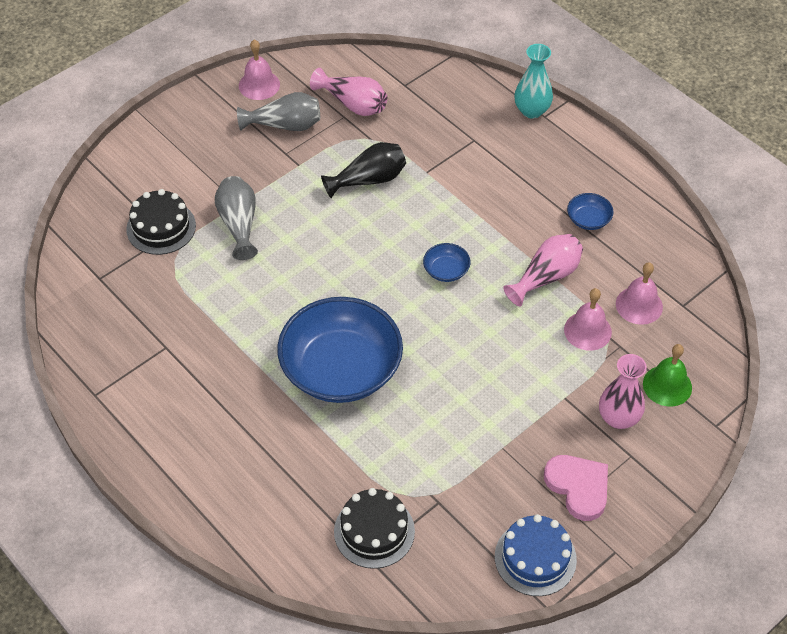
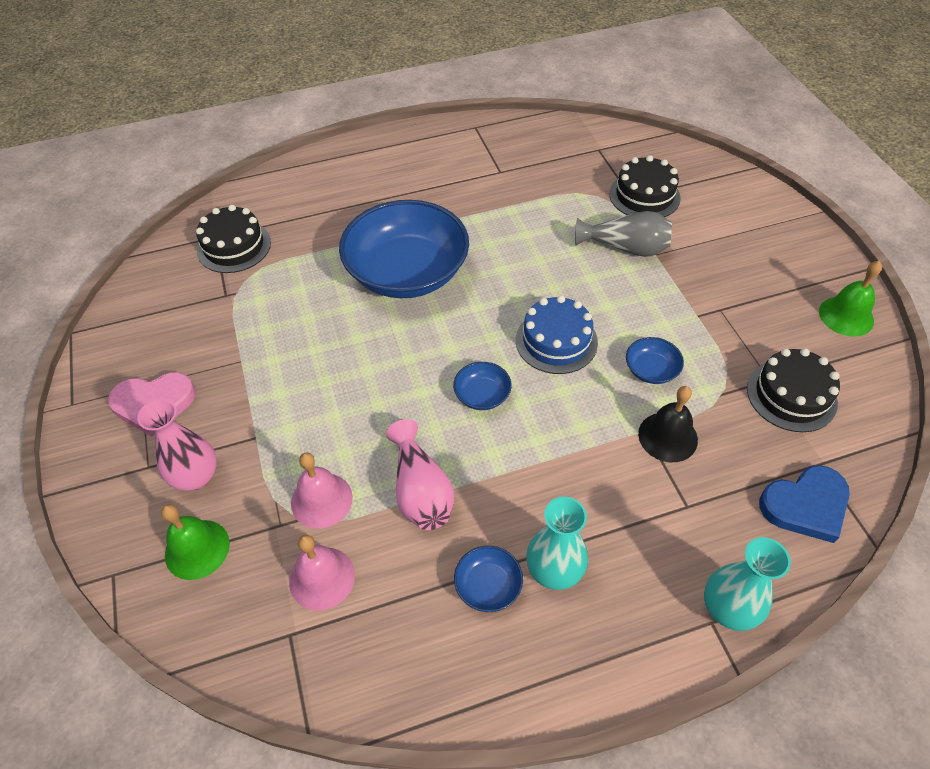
camera: 115 degrees right, 0 degrees up
grey vase [237,92,320,131] -> none
pink bell [239,39,280,100] -> green bell [819,261,882,337]
pink vase [310,68,387,116] -> black cake [747,348,840,432]
black vase [321,142,406,198] -> blue bowl [626,337,684,384]
blue cake [495,514,577,596] -> blue cake moved to [516,295,598,374]
none -> turquoise vase [526,497,588,590]
none -> black bell [638,386,698,462]
none -> blue heart [759,465,850,543]

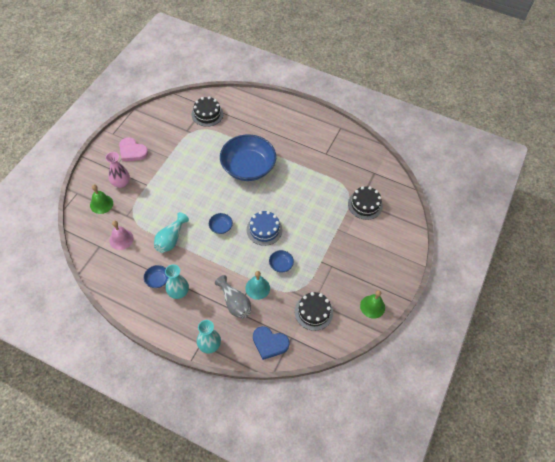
camera: 40 degrees right, 5 degrees up
pink bell [291,452,353,529] -> none
pink vase [386,419,454,530] -> turquoise vase [154,212,189,253]
grey vase [575,211,672,257] -> grey vase moved to [215,275,251,319]
black bell [638,386,698,462] -> turquoise bell [245,271,270,300]

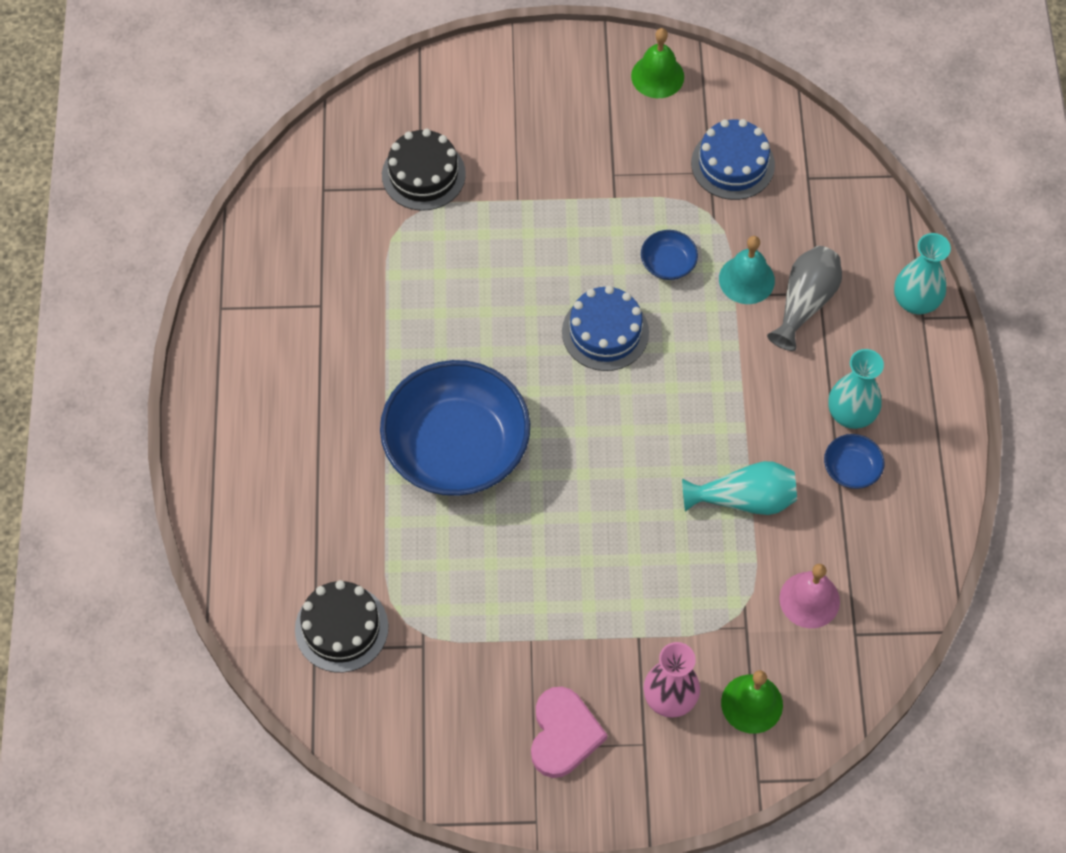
camera: 115 degrees left, 5 degrees up
blue bowl [209,213,233,234] -> none
blue heart [253,326,290,360] -> none
black cake [295,292,333,331] -> blue cake [691,119,775,200]

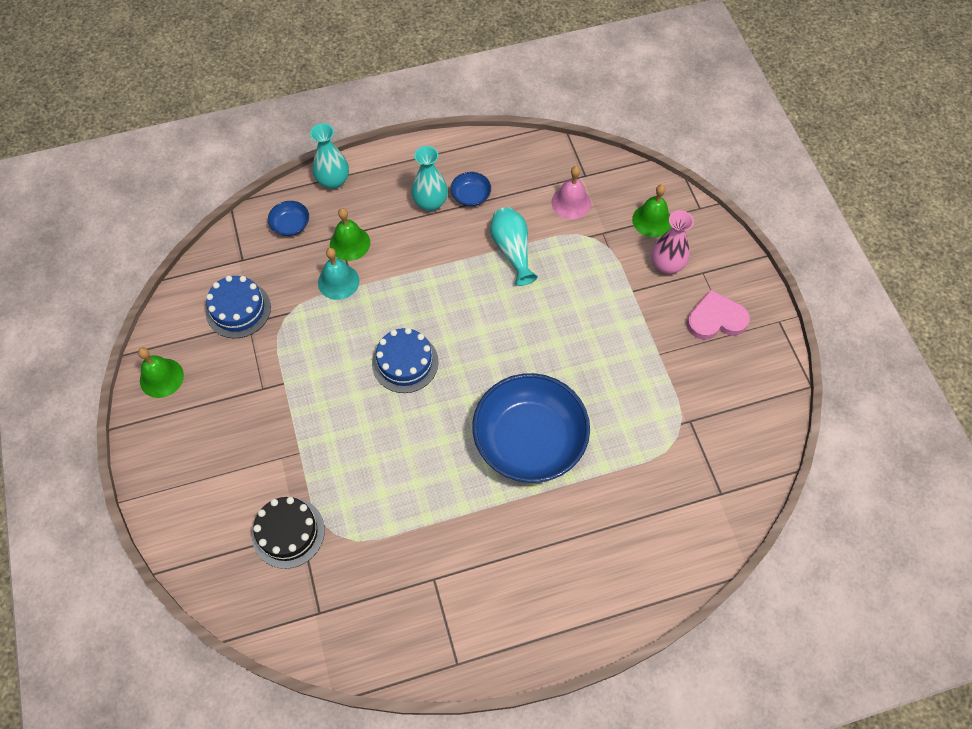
camera: 105 degrees left, 0 degrees up
black cake [295,580,388,673] -> none
blue bowl [641,230,698,280] -> blue bowl moved to [268,201,309,236]
grey vase [767,246,842,351] -> green bell [330,208,370,261]

